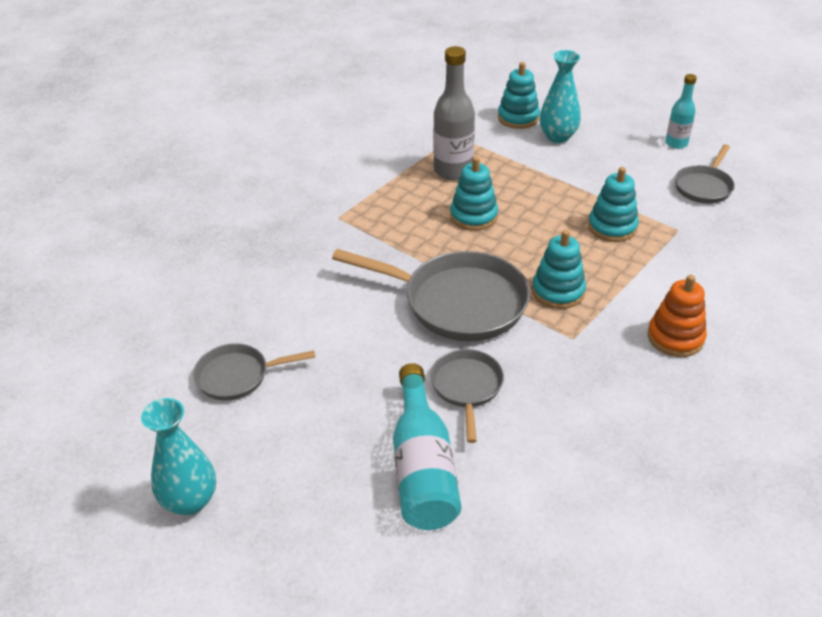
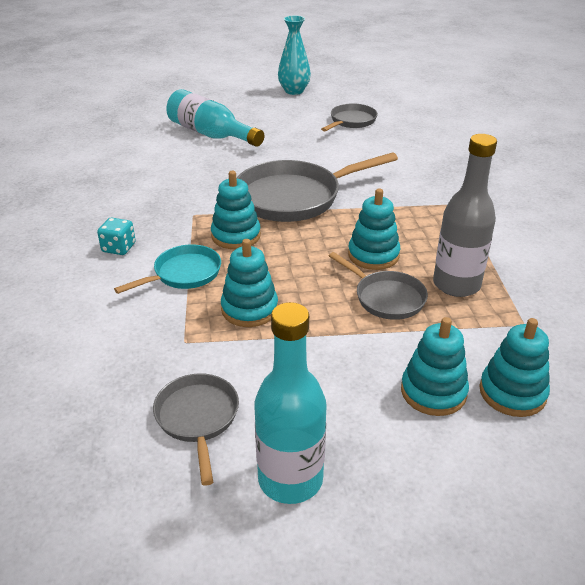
camera: 135 degrees right, 5 degrees down
grey pan [430,349,504,443] -> grey pan moved to [329,252,428,320]
turquoise vase [540,50,581,143] -> turquoise stacking toy [401,317,469,416]
orange stacking toy [647,275,707,357] -> turquoise dice [97,217,135,255]
turquoise bottle [666,74,697,149] -> turquoise bottle [254,302,327,504], size x1.70
none -> turquoise pan [114,244,221,294]

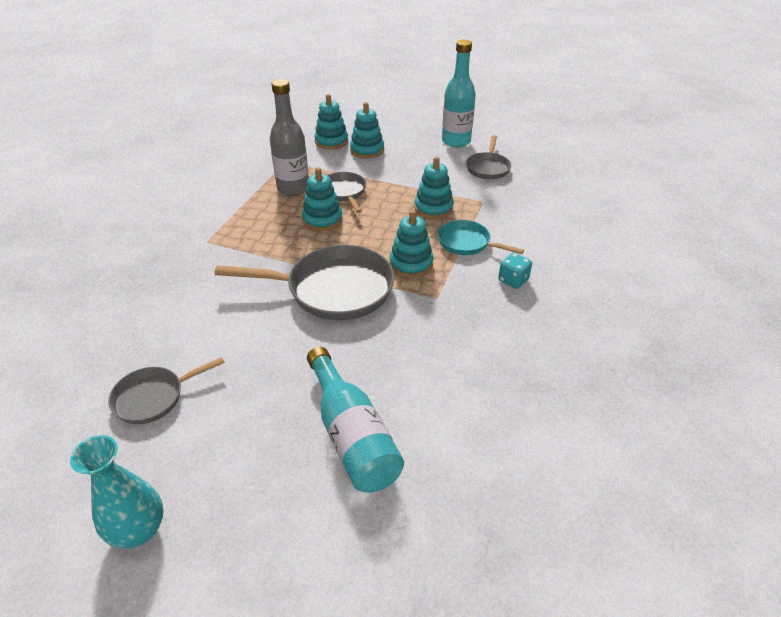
camera: 155 degrees left, 5 degrees up
turquoise pan [114,244,221,294] -> turquoise pan turned 45 degrees clockwise [438,220,524,255]

